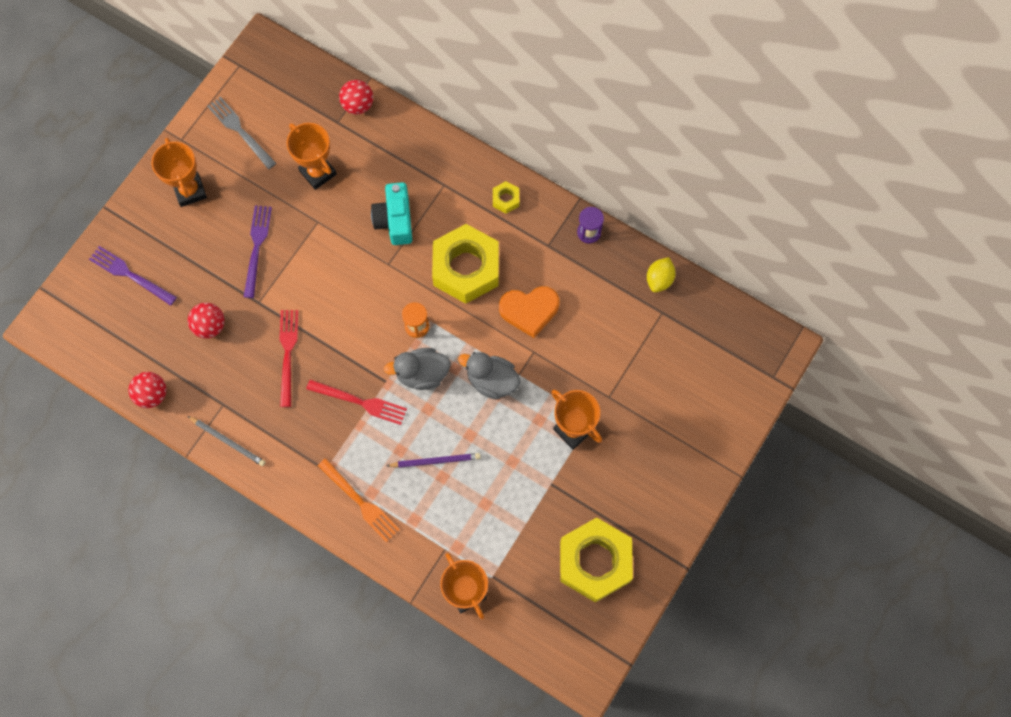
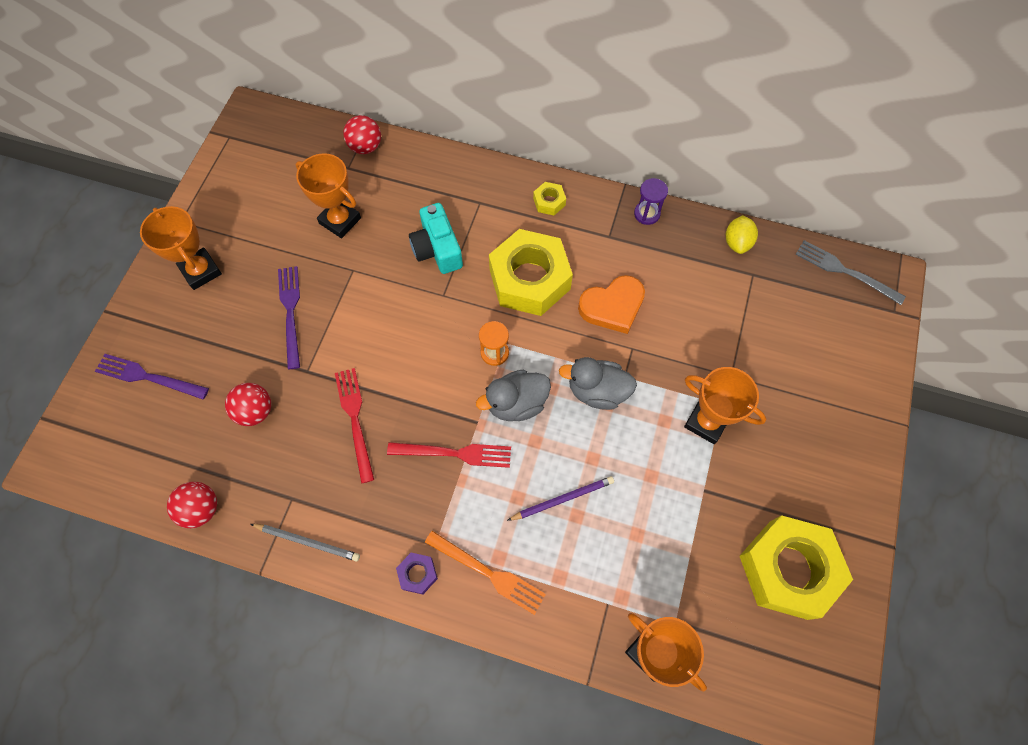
camera: 15 degrees left, 5 degrees down
grey fork [207,97,276,169] -> grey fork moved to [795,240,906,305]
none -> purple nut [396,553,438,595]

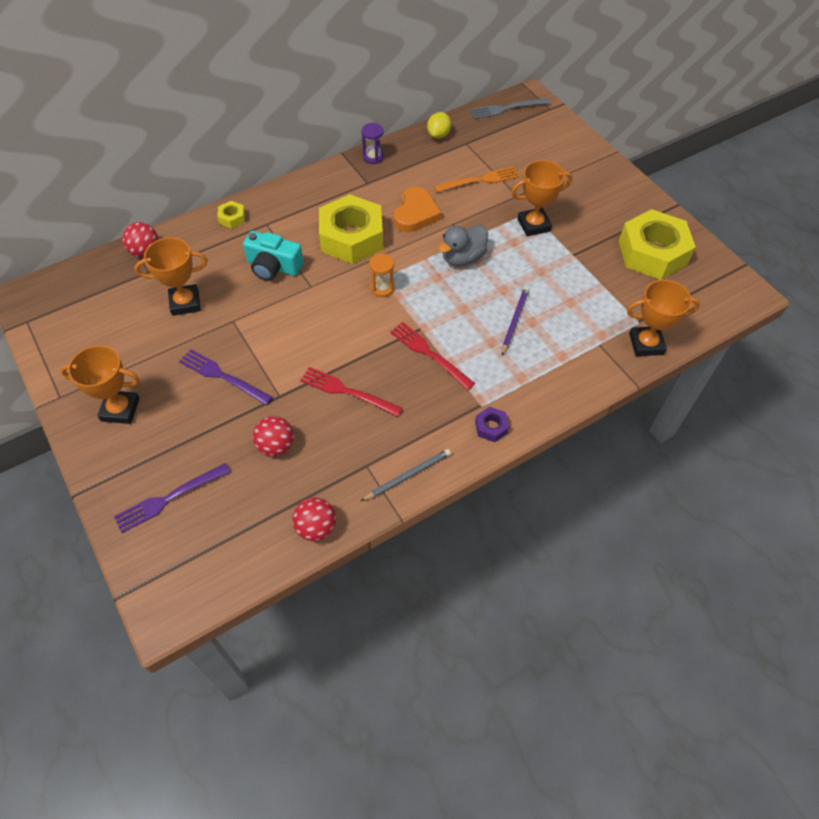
camera: 50 degrees left, 10 degrees down
red fork [387,442,511,468] -> red fork turned 90 degrees counterclockwise [390,322,475,390]
orange fork [425,531,546,615] -> orange fork moved to [434,166,520,193]
grey duck [476,370,551,421] -> none
yellow nut [533,182,566,215] -> yellow nut moved to [217,201,245,229]
yellow lemon [726,215,758,254] -> yellow lemon turned 60 degrees clockwise [427,112,451,139]

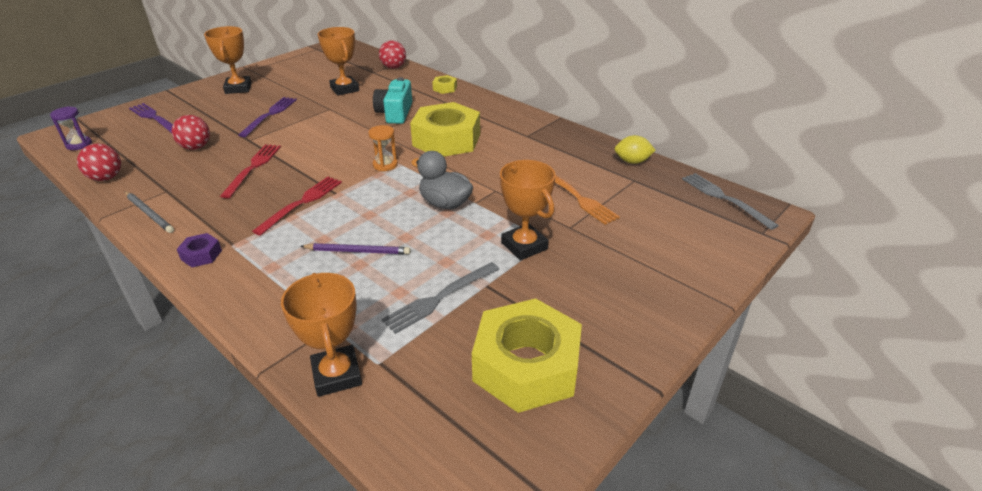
camera: 75 degrees right, 20 degrees down
purple hourglass [362,123,384,164] -> purple hourglass moved to [50,106,92,150]
orange heart [393,187,442,232] -> none
none -> grey fork [382,262,499,334]

